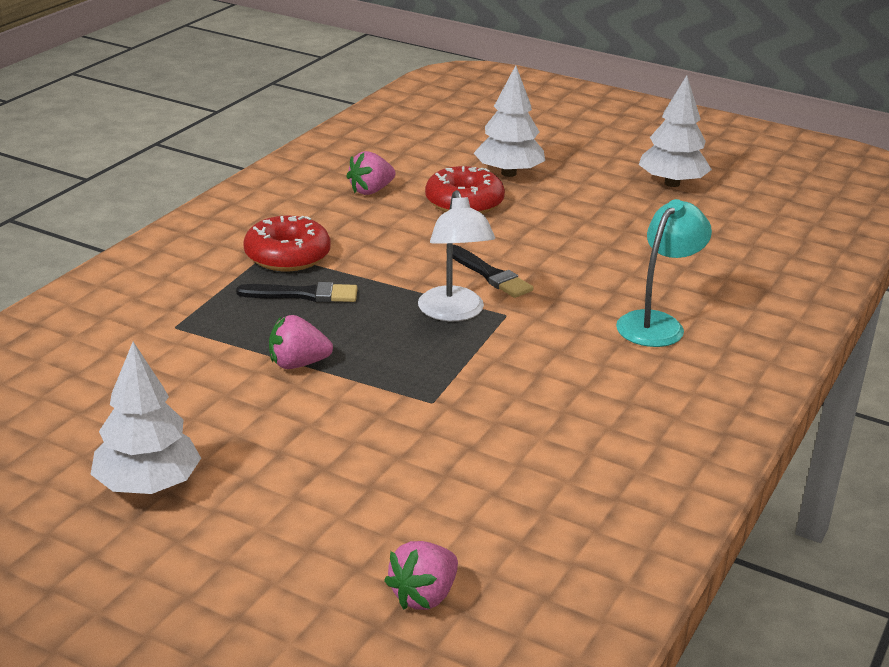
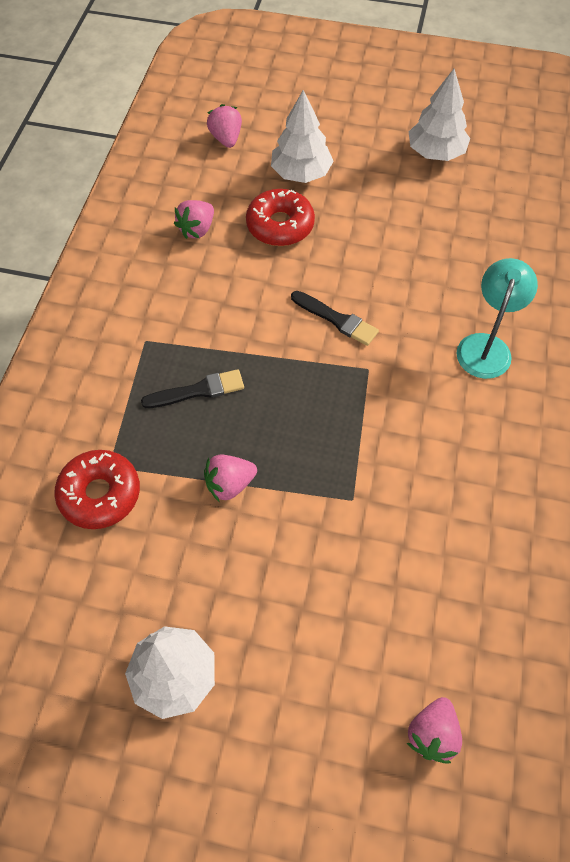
camera: 15 degrees left, 30 degrees up
red donut [243,216,330,271] -> red donut moved to [54,450,140,529]
white lamp [418,190,495,321] -> none
none -> pink strawberry [207,104,242,148]

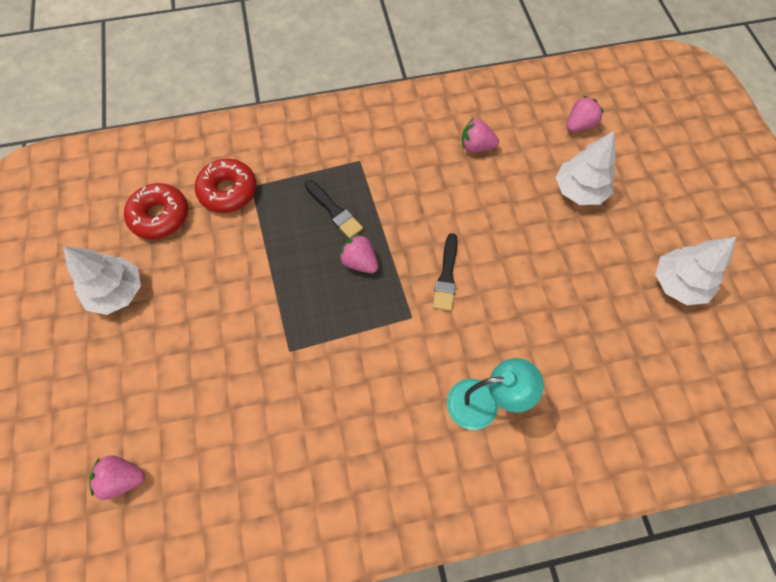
camera: 65 degrees right, 5 degrees up
pink strawberry [204,455,257,502] -> pink strawberry moved to [339,234,378,273]
red donut [246,189,315,246] -> red donut moved to [124,183,188,239]

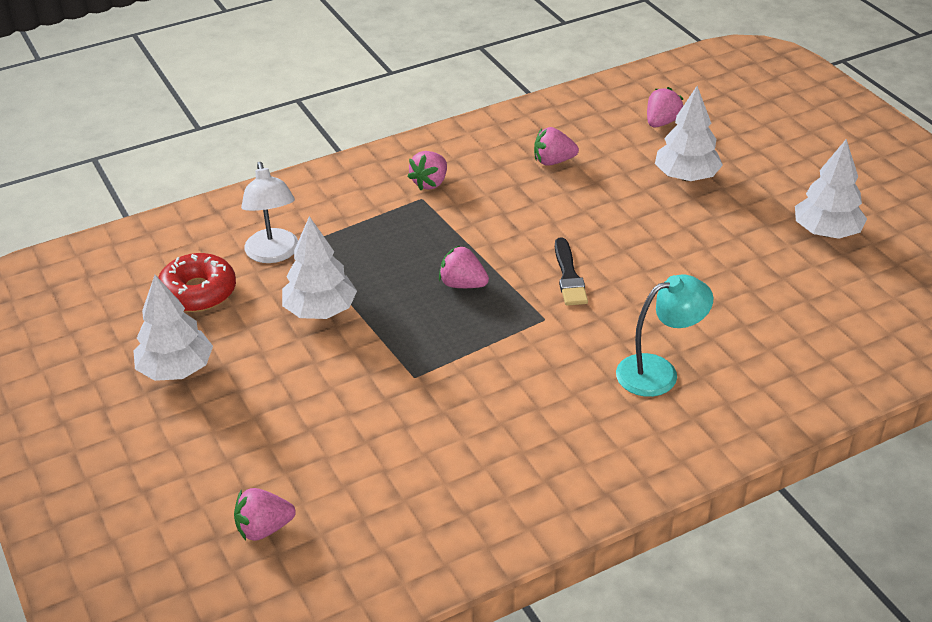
camera: 15 degrees left, 25 degrees down
red donut [195,159,256,213] -> white lamp [241,162,298,263]
black brush [305,180,363,239] -> none
none -> white tree [282,216,357,319]
none -> pink strawberry [407,151,447,190]

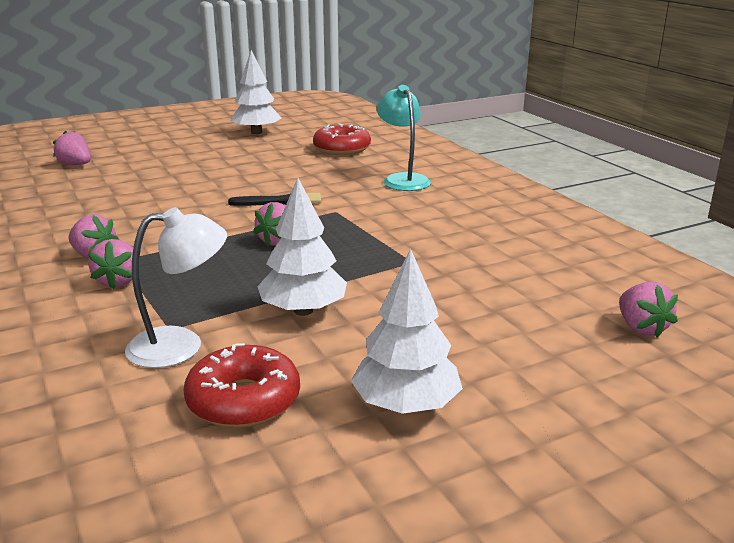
camera: 90 degrees left, 15 degrees down
pink strawberry [534,127,579,166] -> pink strawberry moved to [88,239,133,289]
white tree [655,86,723,181] -> none
none -> red donut [313,124,371,155]

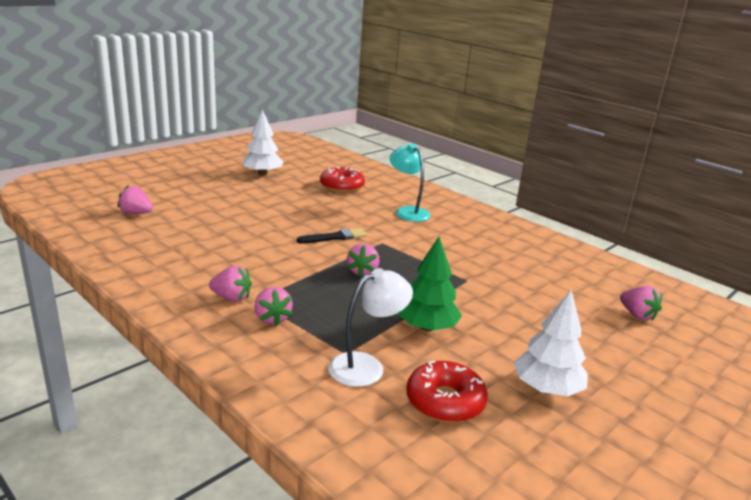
camera: 20 degrees left, 0 degrees up
white tree [257,178,347,316] -> green tree [398,237,462,332]

